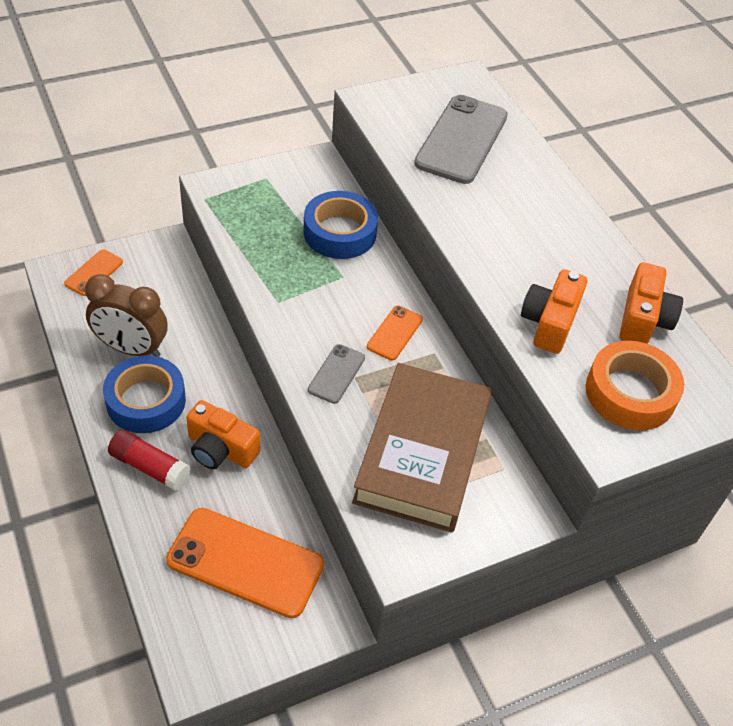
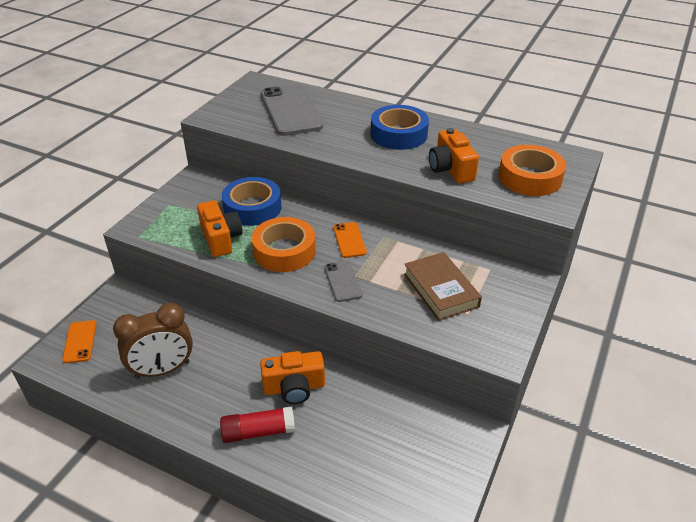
camera: 35 degrees left, 10 degrees down
blue tape [103,355,186,433] -> blue tape moved to [371,105,429,150]
orange phone [166,508,324,618] -> none
brown book [352,363,492,533] -> brown book [404,252,482,321], size x0.61
orange camera [620,262,683,344] -> orange camera moved to [197,200,243,257]
none -> orange tape [252,217,316,272]

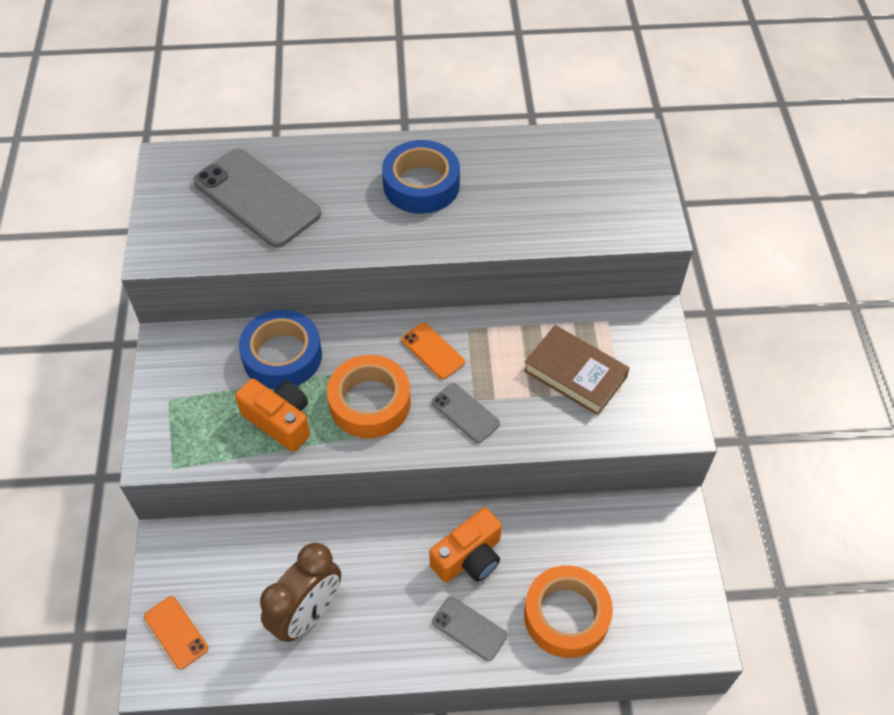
camera: 30 degrees left, 15 degrees up
red glue stick [220,406,295,443] -> grey phone [432,597,507,661]
orange camera [429,128,479,184] -> none
orange tape [499,145,566,196] -> orange tape moved to [524,565,613,658]

